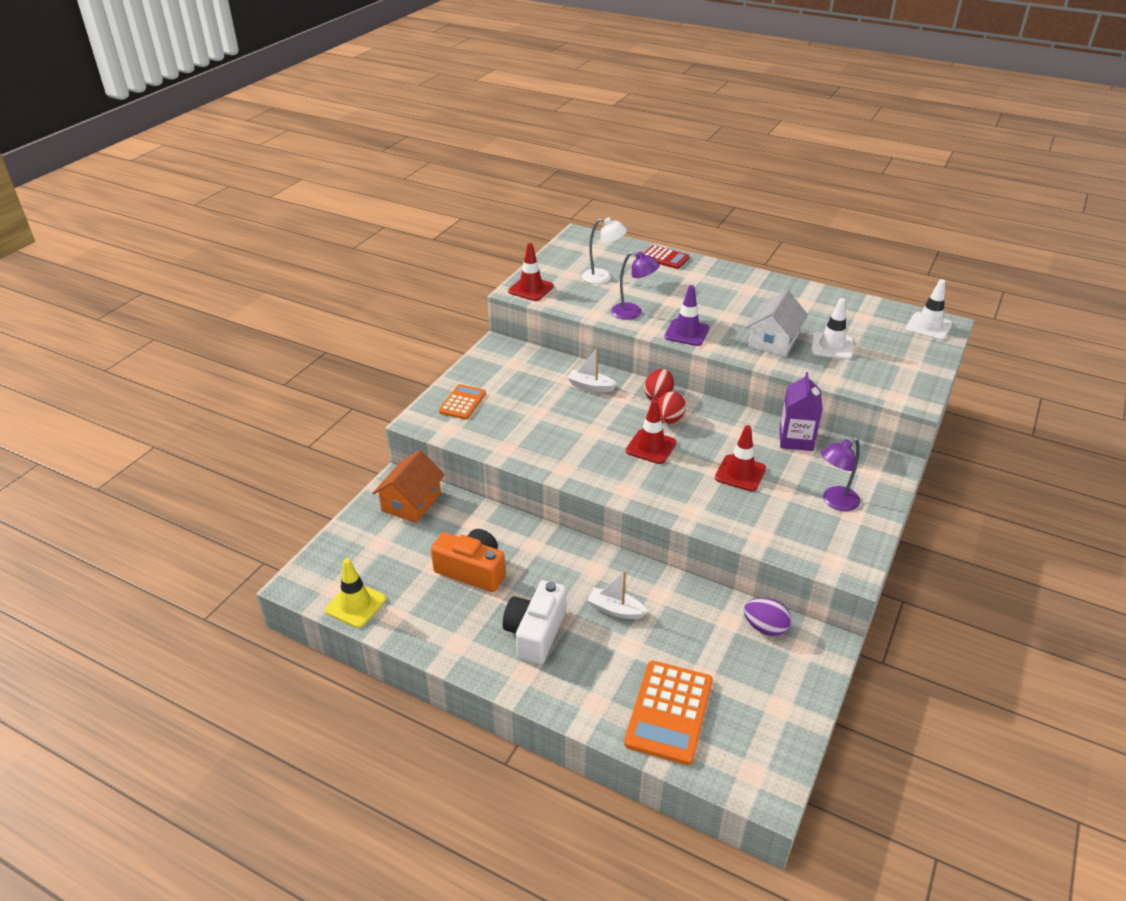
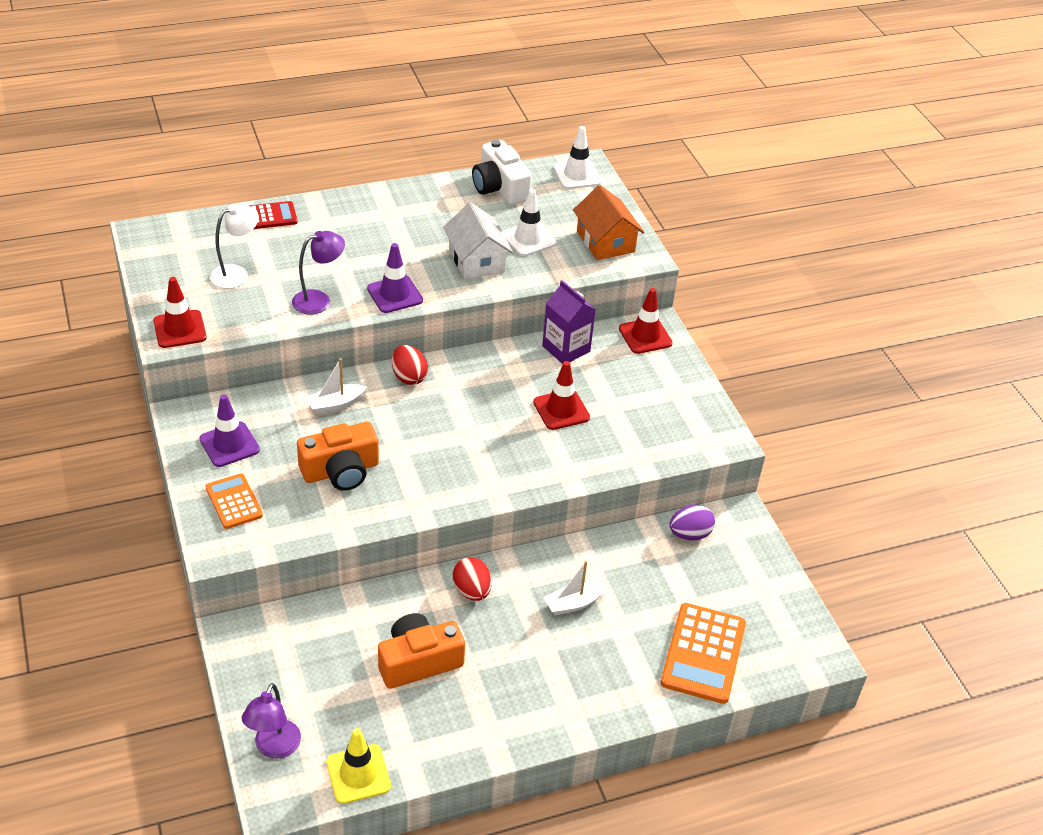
camera: 50 degrees left, 5 degrees up
orange house [372,450,445,523] -> orange house moved to [573,185,644,260]
white camera [503,580,567,664] -> white camera moved to [472,139,532,205]
orange calculator [624,661,713,765] -> orange calculator turned 45 degrees clockwise [660,603,746,704]
red traffic cone [626,399,677,464] -> red traffic cone moved to [619,288,673,354]
red egg [657,391,686,424] -> red egg moved to [453,557,492,601]
purple lamp [821,438,861,511] -> purple lamp moved to [242,683,301,759]
none -> purple traffic cone [200,394,260,467]
none -> orange camera [297,422,379,491]

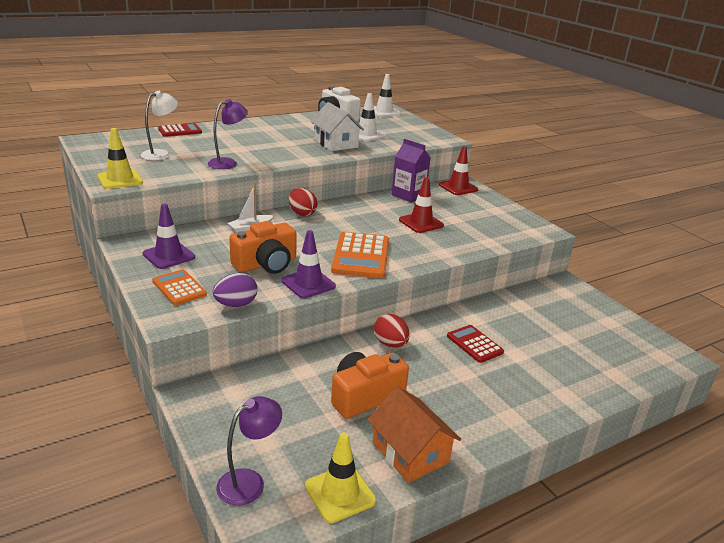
camera: 10 degrees left, 15 degrees down
red traffic cone [153,277,207,348] -> yellow traffic cone [98,128,143,189]
purple lamp [242,683,301,759] -> purple lamp turned 135 degrees counterclockwise [216,396,282,506]
purple traffic cone [367,243,423,313] -> purple traffic cone moved to [281,230,336,298]
white boat [544,560,607,615] -> red calculator [447,325,504,363]
orange house [573,185,644,260] -> orange house moved to [367,386,461,483]
orange calculator [660,603,746,704] -> orange calculator moved to [331,232,389,278]
purple egg [670,504,715,540] -> purple egg moved to [213,273,257,307]

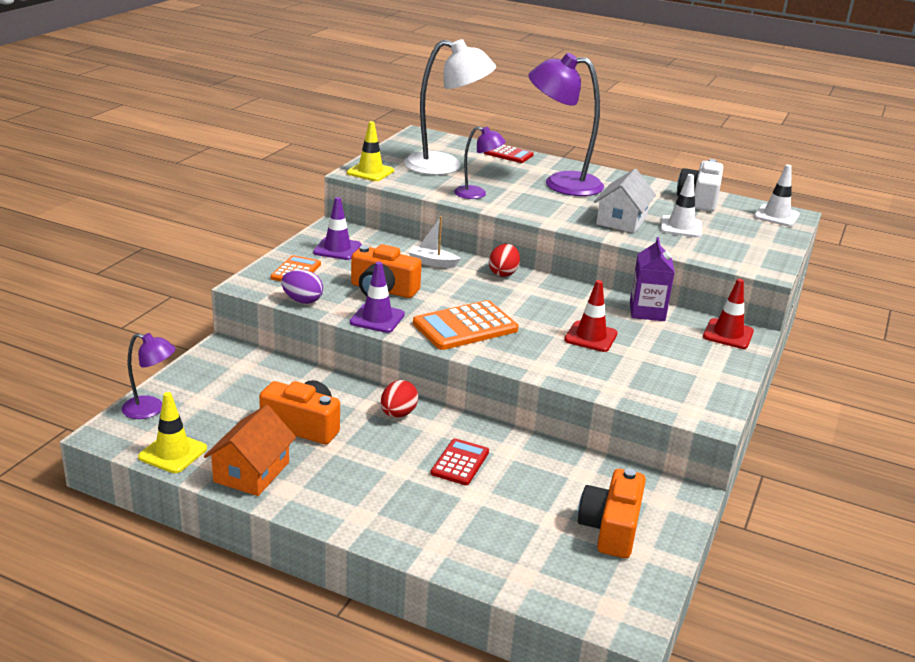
camera: 55 degrees right, 0 degrees up
white lamp [141,91,178,160] -> white lamp [404,39,496,175], size x1.90
none -> purple lamp [528,53,604,196]
none -> orange camera [578,468,646,558]

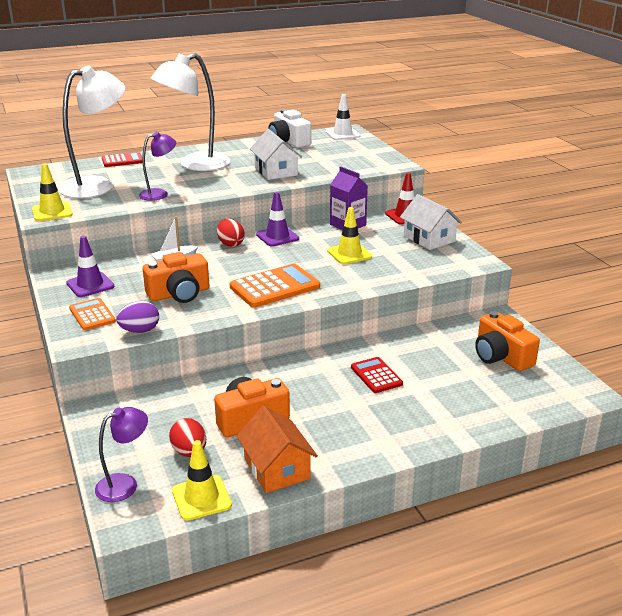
camera: 45 degrees left, 0 degrees up
purple traffic cone [350,262,405,333] -> purple traffic cone moved to [256,192,299,246]
red egg [381,380,418,418] -> red egg moved to [169,418,206,457]
orange calculator [413,300,519,350] -> orange calculator turned 135 degrees counterclockwise [229,264,320,307]
purple lamp [528,53,604,196] -> white lamp [151,53,230,171]
red traffic cone [564,280,618,352] -> yellow traffic cone [327,207,372,264]
white traffic cone [660,174,702,238] -> none
none -> white house [400,194,462,250]

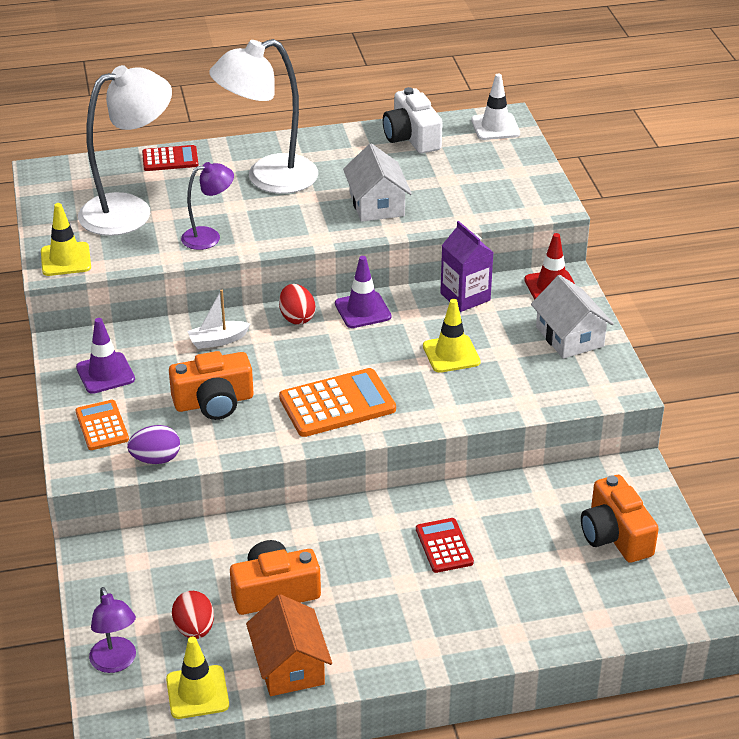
camera: 10 degrees right, 10 degrees up
purple lamp [95,407,148,502] -> purple lamp turned 90 degrees clockwise [89,587,136,673]

